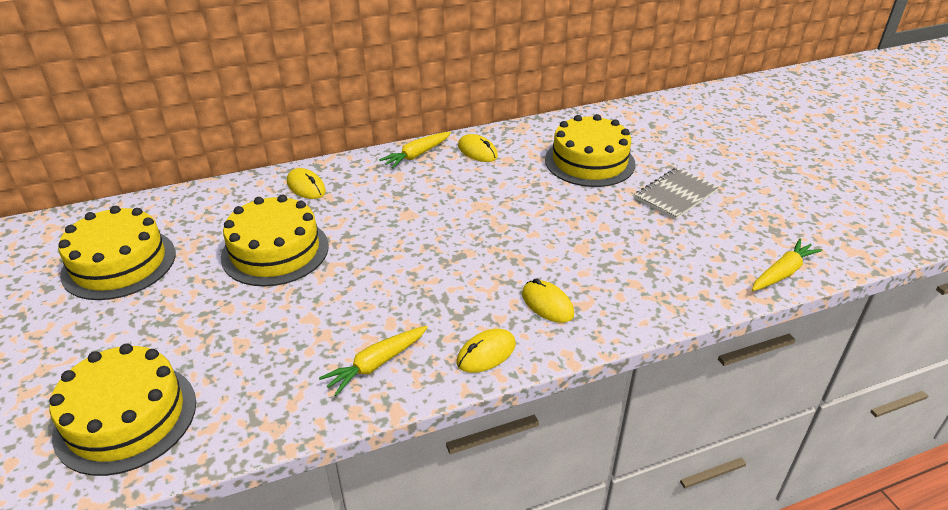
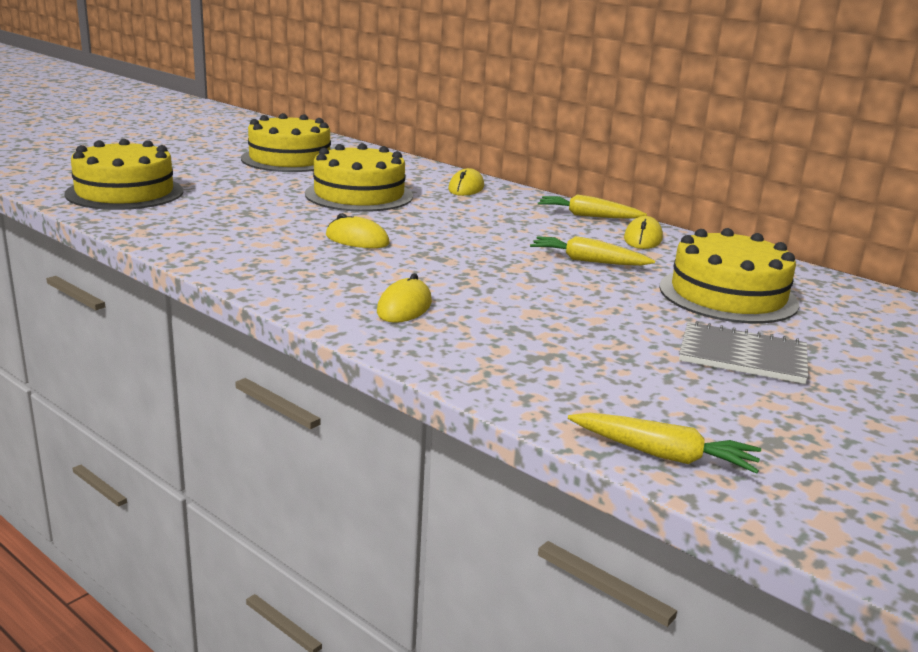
camera: 60 degrees right, 15 degrees down
yellow carrot [319,326,428,396] -> yellow carrot moved to [530,236,655,266]
yellow mouse [457,329,516,373] -> yellow mouse moved to [326,213,390,248]

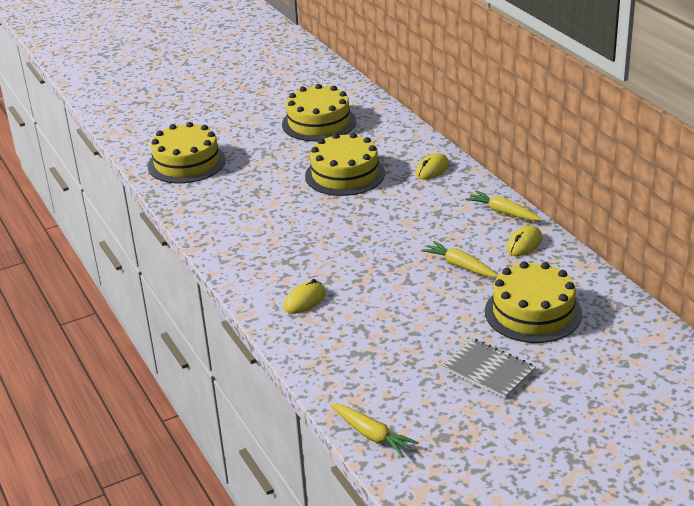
camera: 25 degrees right, 10 degrees up
yellow mouse [326,213,390,248] -> none

